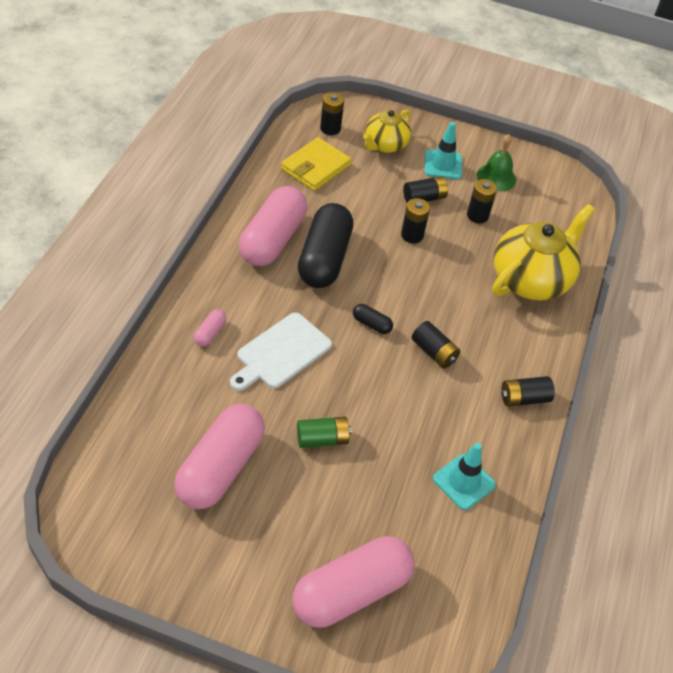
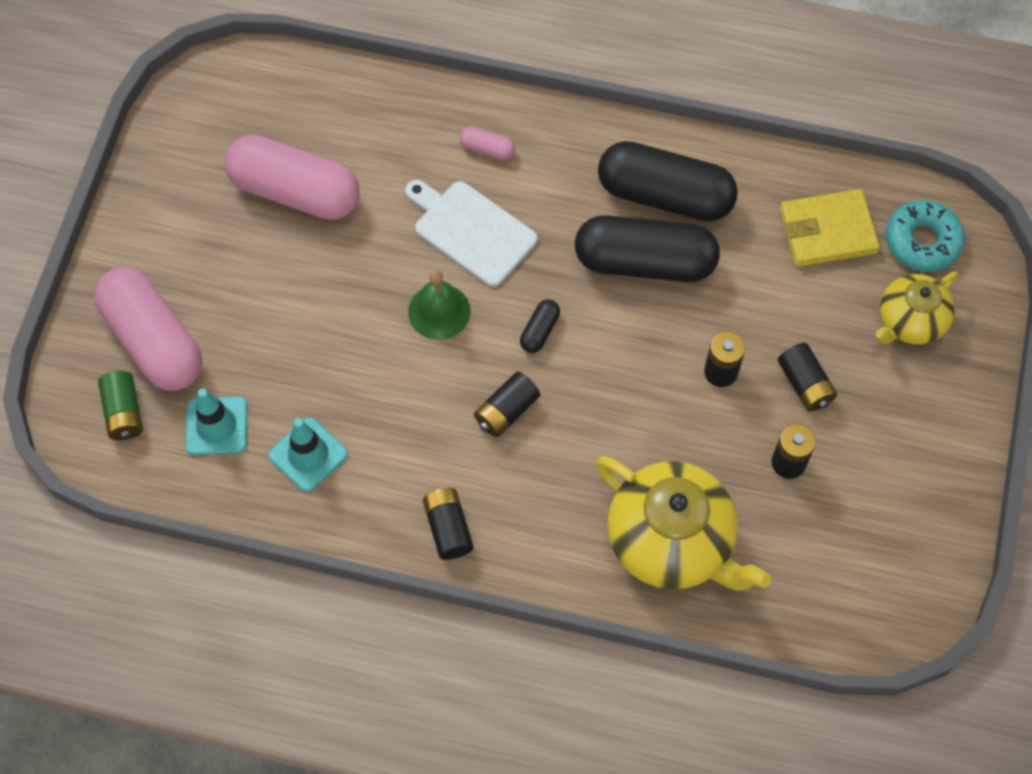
camera: 90 degrees right, 15 degrees up
pink capsule [239,186,307,266] -> black capsule [598,141,738,222]
yellow wallet [281,137,351,191] -> yellow wallet turned 45 degrees counterclockwise [780,189,880,267]
green battery [297,417,351,448] -> green battery moved to [98,371,143,440]
black battery [320,92,344,135] -> turquoise donut [886,200,965,272]
yellow teapot [363,110,411,153] -> yellow teapot turned 75 degrees counterclockwise [875,271,958,345]
turquoise traffic cone [424,122,462,179] -> turquoise traffic cone moved to [185,388,248,455]
green bell [477,134,516,191] -> green bell moved to [408,270,471,340]

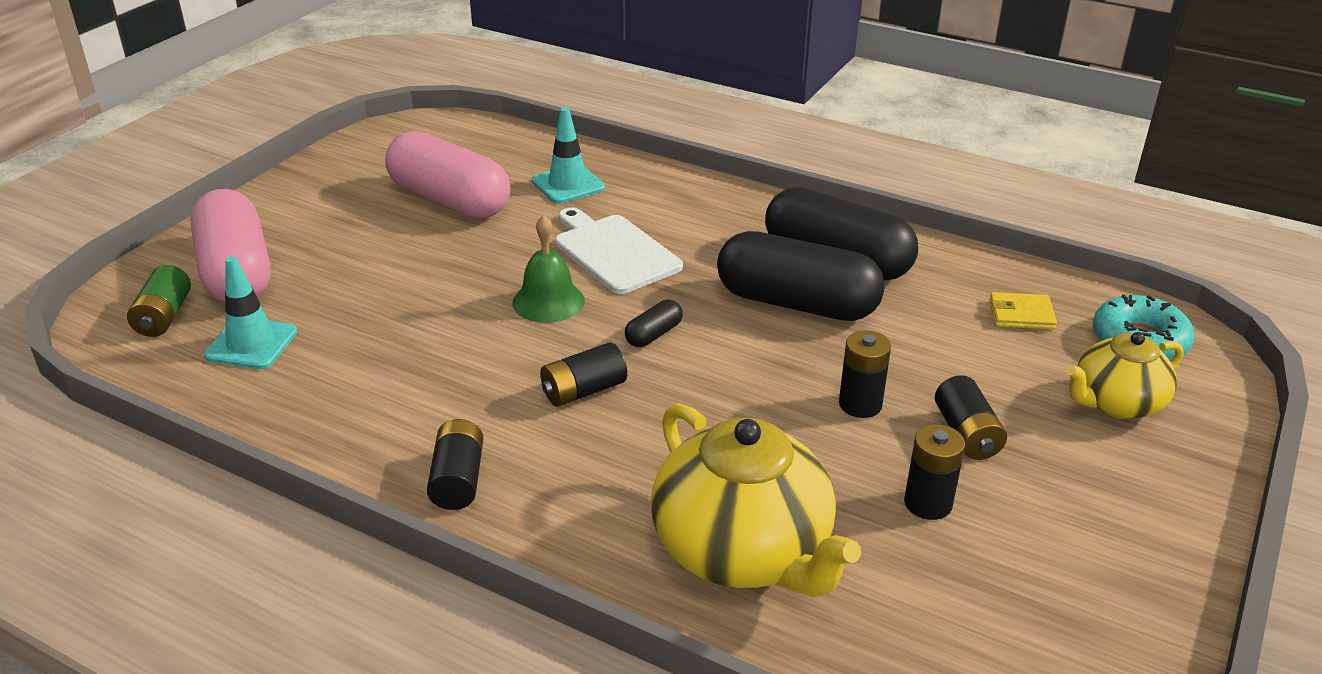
camera: 15 degrees right, 30 degrees down
turquoise traffic cone [269,417,348,492] -> turquoise traffic cone moved to [532,107,605,204]
pink capsule [460,127,515,160] -> none
yellow wallet [780,189,880,267] -> yellow wallet [989,292,1057,330], size x0.58

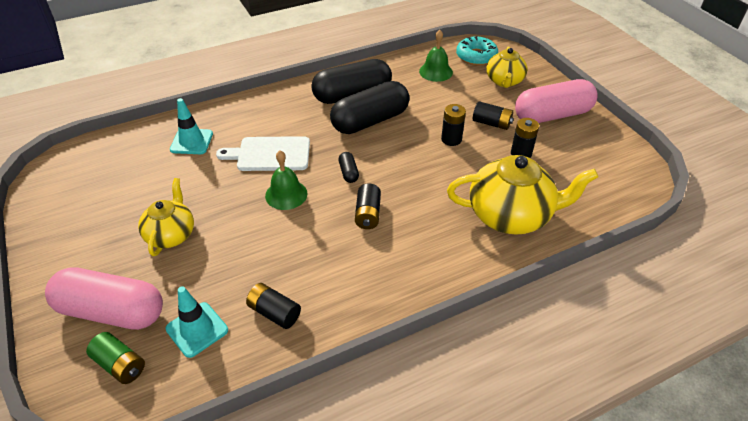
camera: 55 degrees left, 10 degrees up
pink capsule [385,131,510,218] -> pink capsule moved to [515,79,598,123]
black battery [427,419,483,510] -> black battery moved to [246,283,301,329]
yellow wallet [989,292,1057,330] -> green bell [419,30,453,82]
none -> yellow teapot [138,178,194,256]

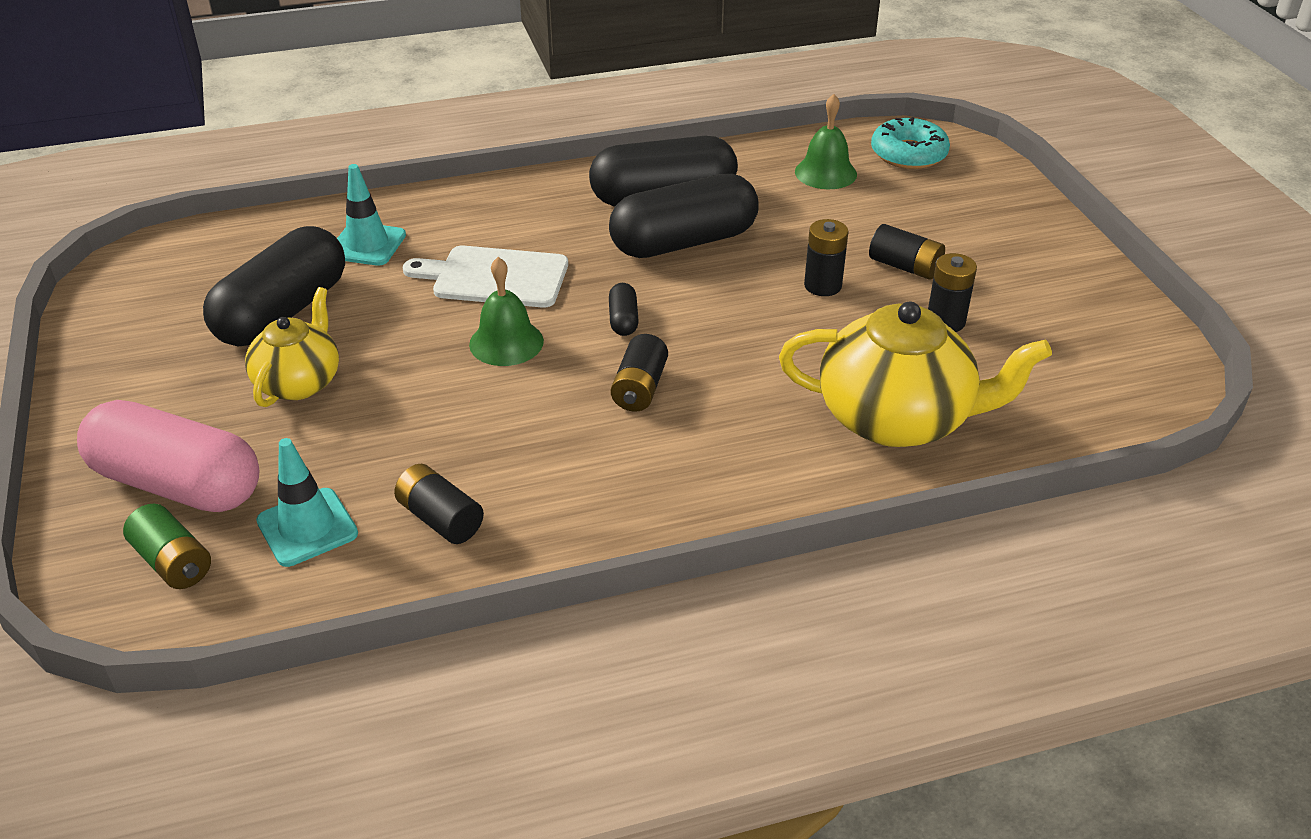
camera: 10 degrees right, 5 degrees down
yellow teapot [486,46,528,88] -> none
pink capsule [515,79,598,123] -> none
none -> black capsule [203,226,345,346]

